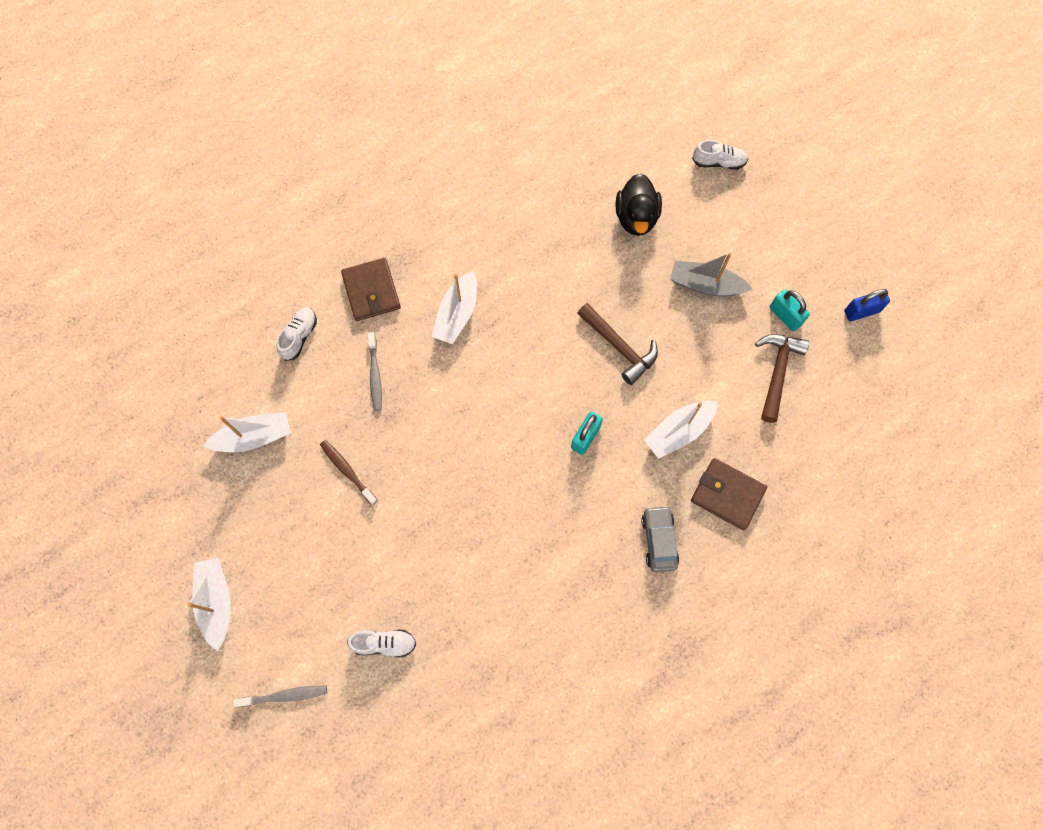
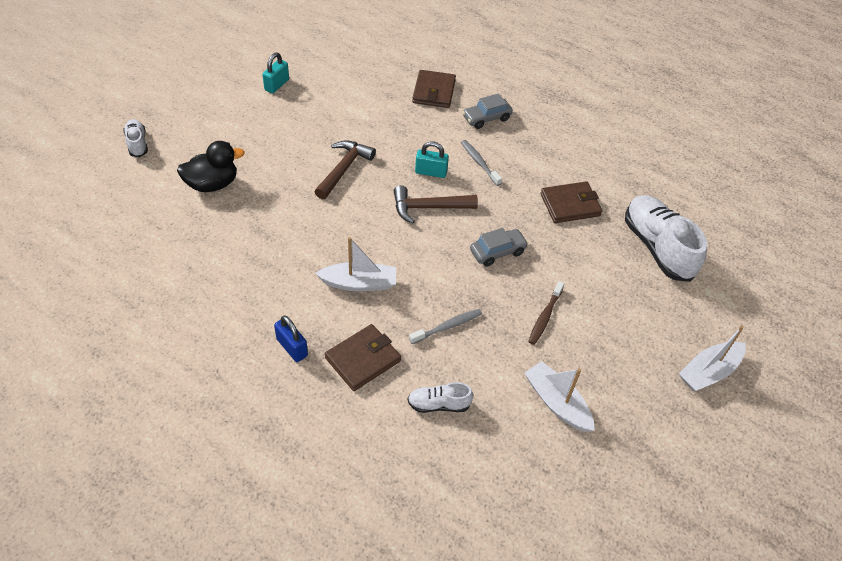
camera: 115 degrees left, 20 degrees down
grey toothbrush [233,686,327,707] -> grey toothbrush moved to [461,140,502,186]
white shoe [347,629,416,657] -> white shoe [625,195,707,282], size x1.99
white boat [644,401,718,459] -> none
grey boat [670,252,752,296] -> none
brown hammer [755,334,809,423] -> brown hammer moved to [394,185,478,224]
blue padlock [844,289,890,321] -> blue padlock moved to [274,315,308,362]
none -> grey car [470,228,528,267]
none -> brown wallet [540,181,602,223]

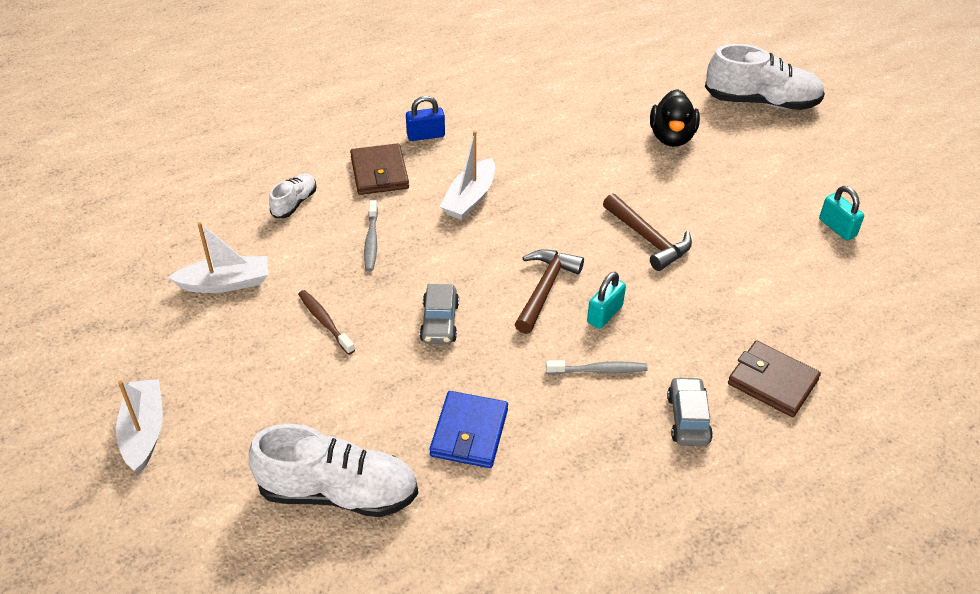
camera: 120 degrees right, 5 degrees down
white shoe [123,119,148,157] -> white shoe [705,44,825,110], size x1.99
brown wallet [540,181,602,223] -> blue wallet [429,391,508,468]

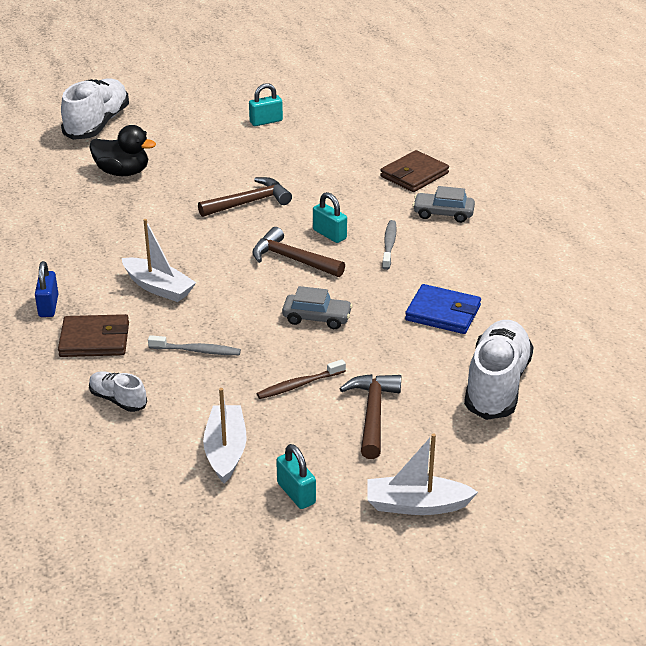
camera: 80 degrees left, 10 degrees down
none -> turquoise padlock [276,444,316,509]
none -> brown hammer [340,374,401,459]

